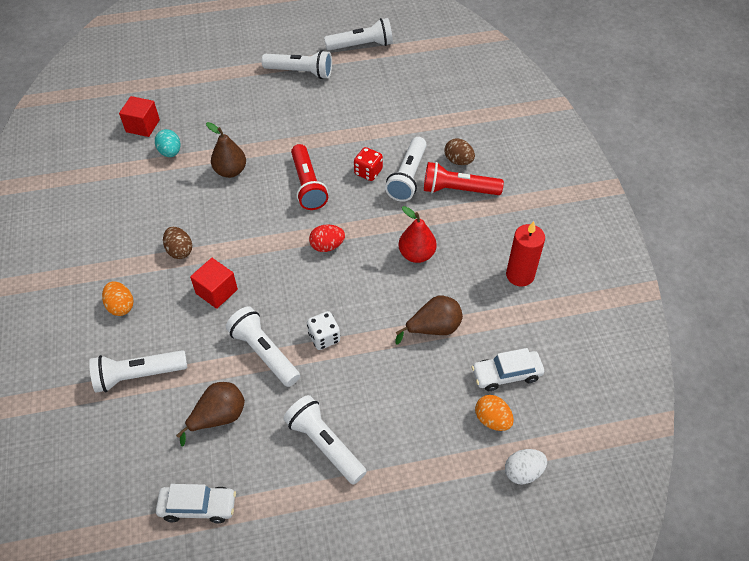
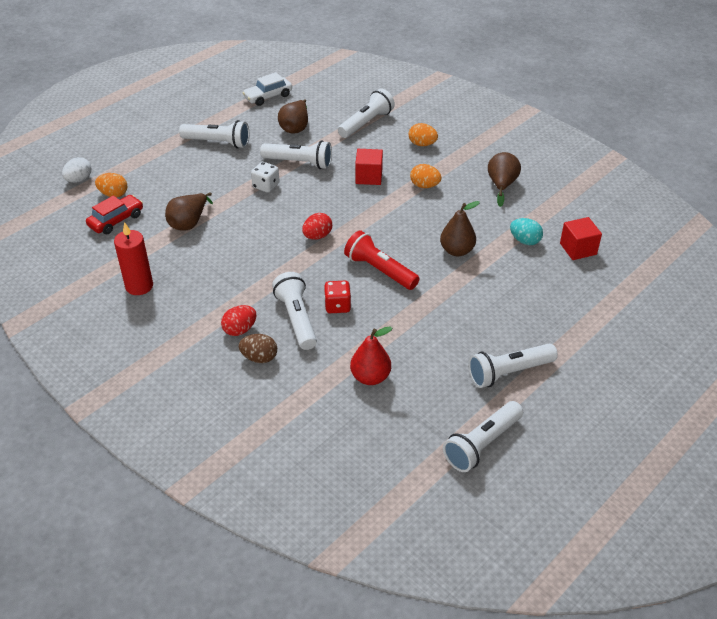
camera: 145 degrees right, 10 degrees down
brown egg [163,227,192,259] -> orange egg [410,164,441,188]
red pear [399,206,437,263] -> red pear moved to [350,327,392,385]
red flashlight [424,162,504,195] -> red egg [221,305,256,336]
white car [471,348,544,391] -> red car [86,195,143,234]
none -> brown pear [488,152,521,207]

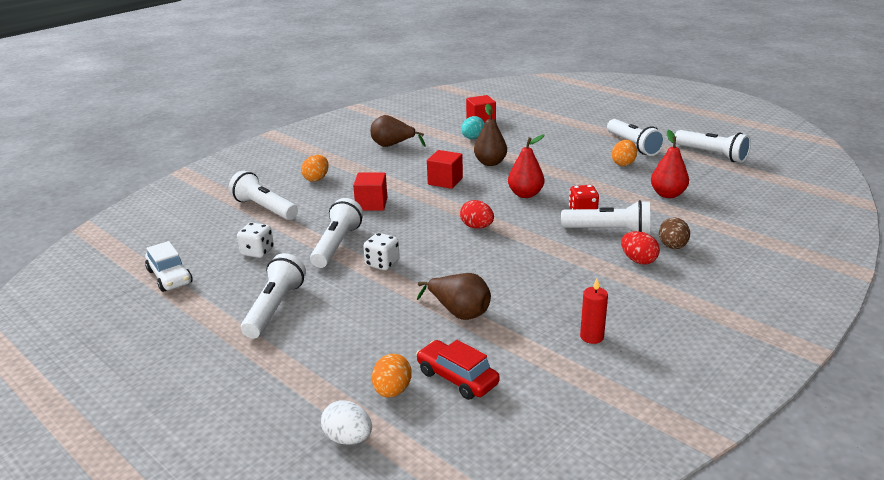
camera: 90 degrees left, 15 degrees down
red candle [114,222,153,295] -> red candle [580,279,608,344], size x0.64
white flashlight [272,272,317,350] -> white flashlight turned 150 degrees counterclockwise [561,200,650,234]
brown pear [278,99,308,133] -> white dice [237,223,274,258]
red flashlight [344,230,420,290] -> red pear [508,135,544,198]
orange egg [410,164,441,188] -> orange egg moved to [612,140,637,166]
none -> red cube [427,150,463,189]

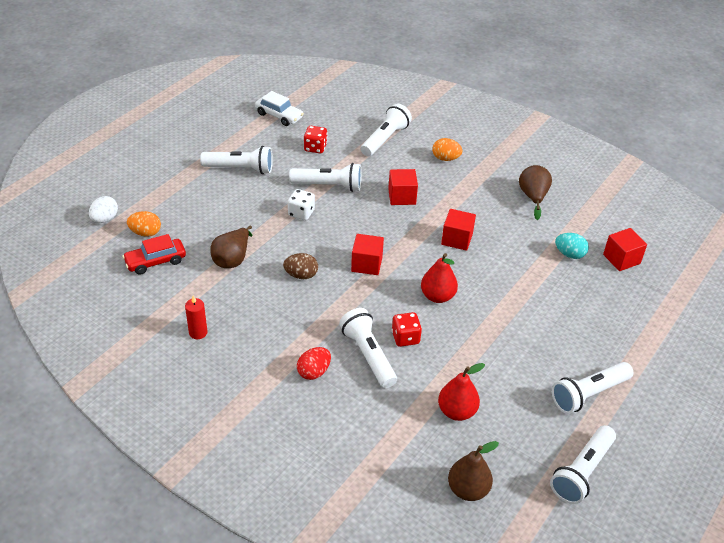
camera: 80 degrees right, 15 degrees up
white car [145,241,192,292] -> white car turned 105 degrees counterclockwise [255,91,304,126]
white dice [237,223,274,258] -> red dice [304,126,327,153]
red car [416,340,500,400] -> red car turned 150 degrees counterclockwise [122,234,186,275]
red egg [460,200,494,229] -> red cube [351,234,384,275]
brown pear [474,104,507,166] -> brown pear moved to [448,441,499,501]
white flashlight [561,200,650,234] -> white flashlight turned 150 degrees clockwise [339,308,397,388]
orange egg [612,140,637,166] -> none
brown egg [659,217,690,249] -> brown egg moved to [283,253,318,279]

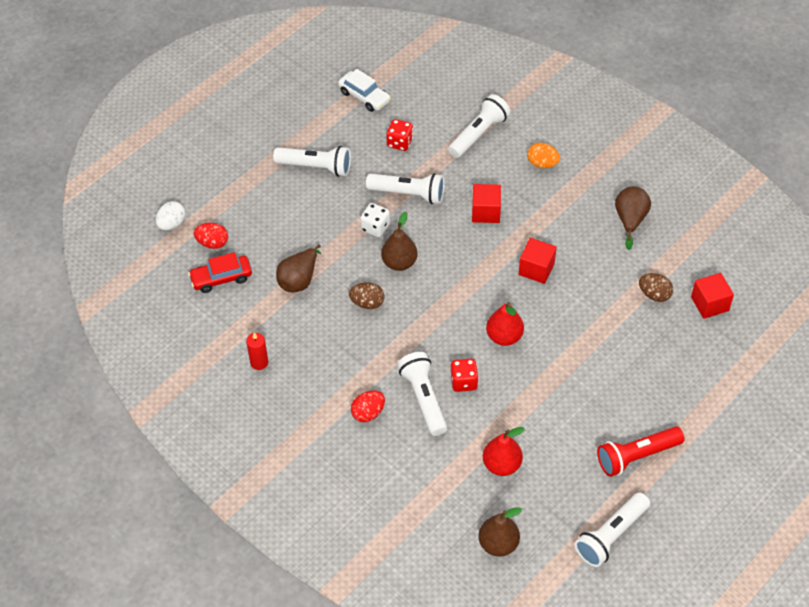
camera: 10 degrees right, 10 degrees up
orange egg [127,211,161,237] -> red egg [194,223,228,249]
red cube [351,234,384,275] -> none
white flashlight [552,362,633,414] -> red flashlight [597,427,685,477]
turquoise egg [555,233,589,259] -> brown egg [639,273,673,302]
none -> brown pear [381,212,418,271]

